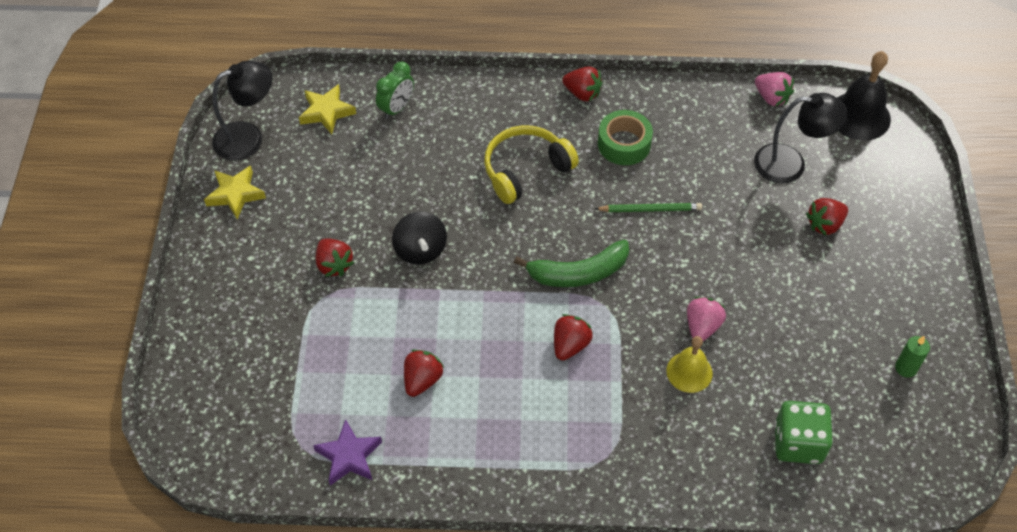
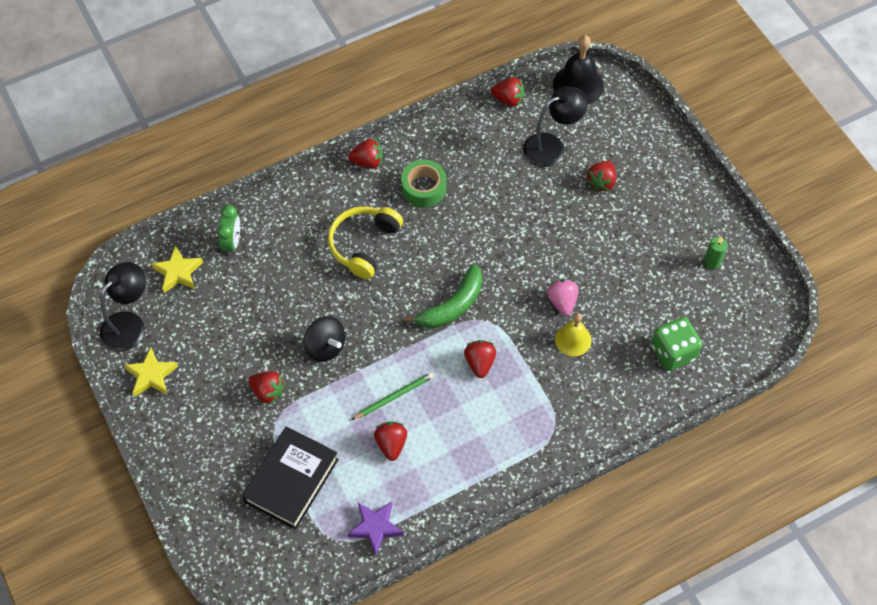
camera: 30 degrees left, 5 degrees up
green pencil [595,203,702,212] -> green pencil moved to [351,372,434,420]
pink strawberry [755,72,794,106] -> red strawberry [491,77,524,107]
none -> black book [242,426,339,530]

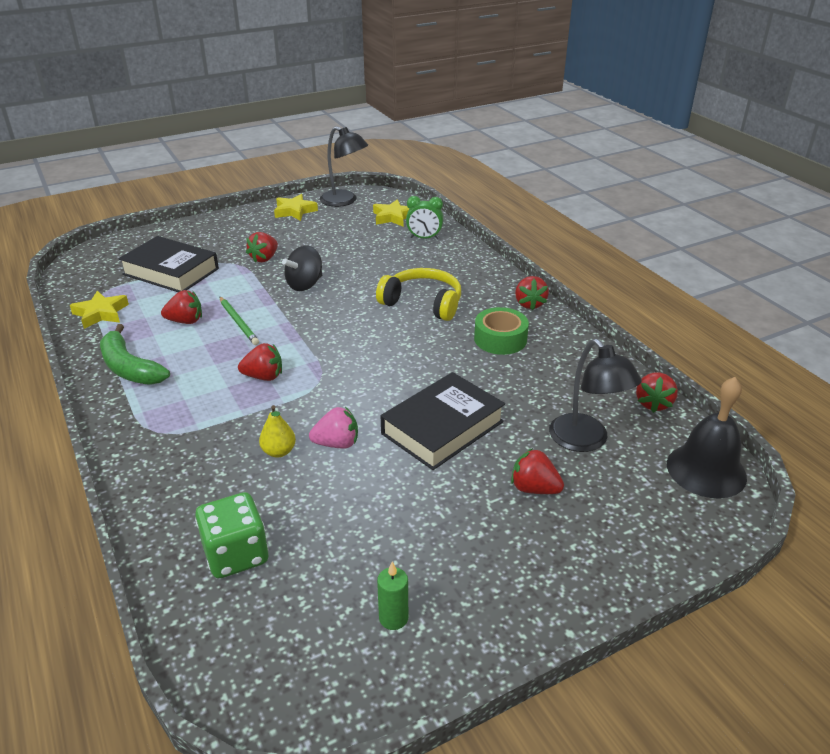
camera: 90 degrees right, 25 degrees down
purple star [347,502,403,555] -> yellow star [70,291,129,329]
green banana [404,264,483,328] -> green banana moved to [100,324,170,385]
yellow bell [555,313,592,356] -> yellow pear [259,405,296,457]
none -> black book [381,372,505,470]

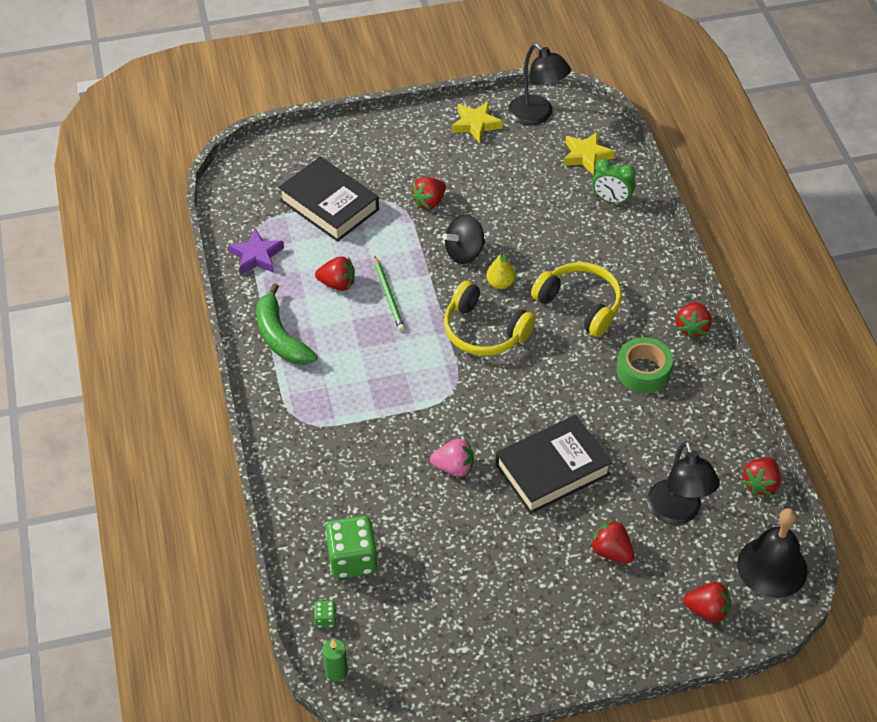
camera: 15 degrees right, 15 degrees up
yellow star [70,291,129,329] -> purple star [228,228,284,275]
red strawberry [238,343,282,381] -> red strawberry moved to [683,582,731,623]
yellow pear [259,405,296,457] -> yellow pear moved to [486,252,515,289]
green candle [377,562,408,630] -> green candle moved to [322,639,348,682]
none -> green dice [314,601,337,628]
none -> yellow headphones [444,281,536,356]

